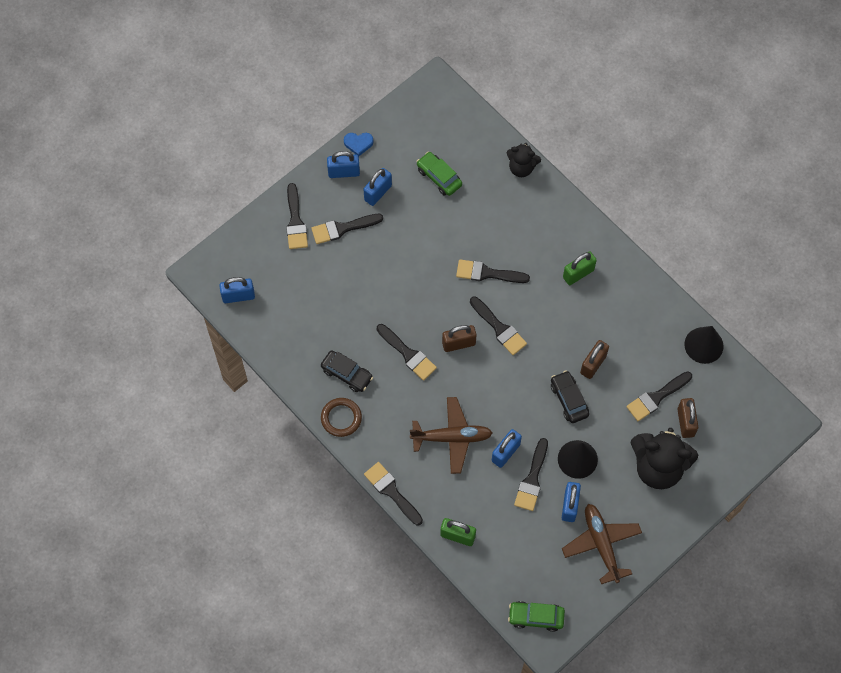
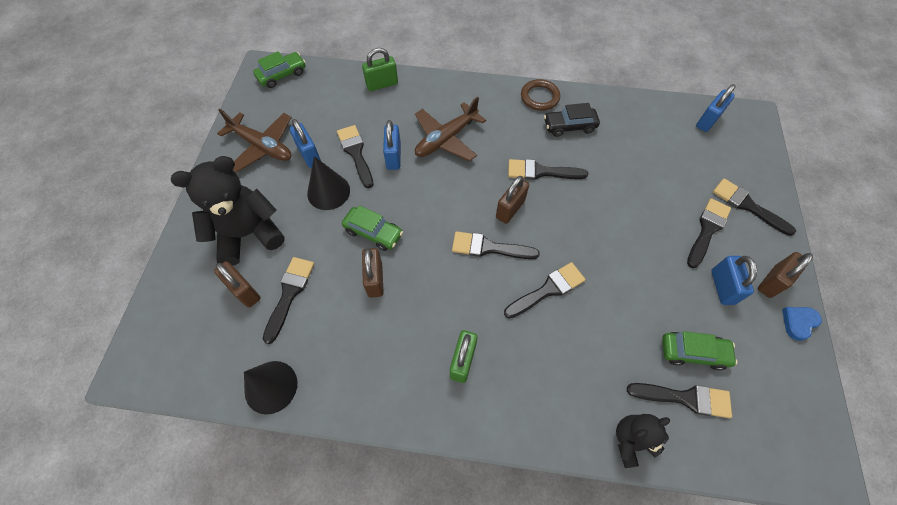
camera: 140 degrees right, 5 degrees down
blue padlock [327,151,360,178] -> brown padlock [758,252,813,298]
black brush [364,462,423,525] -> black brush moved to [627,383,732,418]
black car [551,370,589,423] -> green car [342,205,403,251]

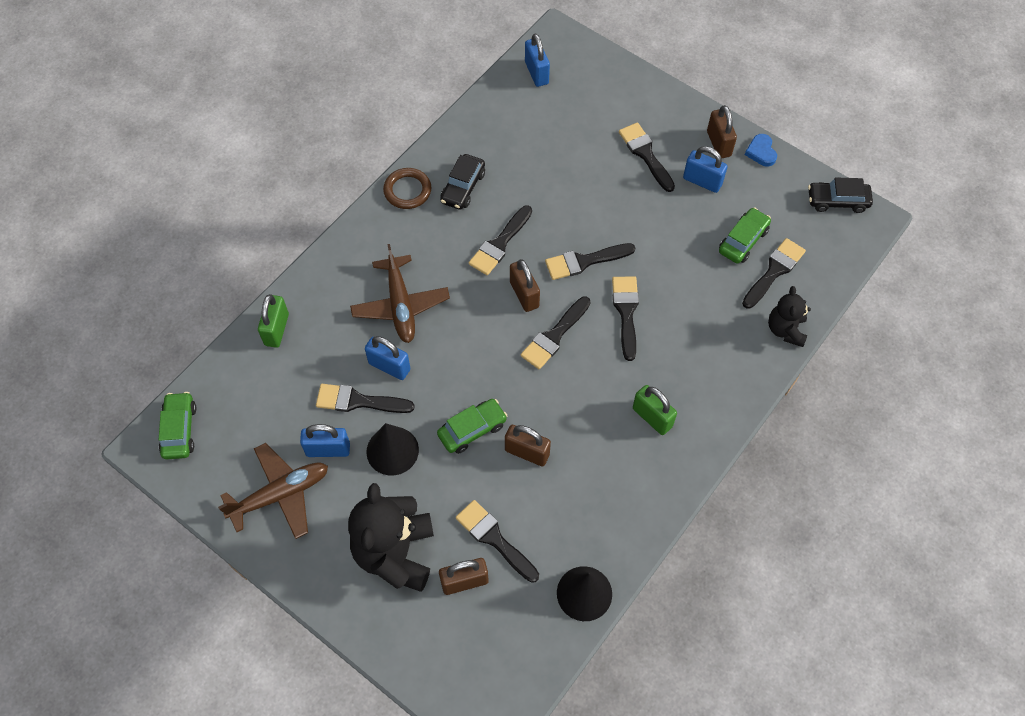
camera: 60 degrees left, 0 degrees up
black brush [713,178,796,236] -> black brush moved to [545,243,635,280]
none -> black car [808,177,873,213]

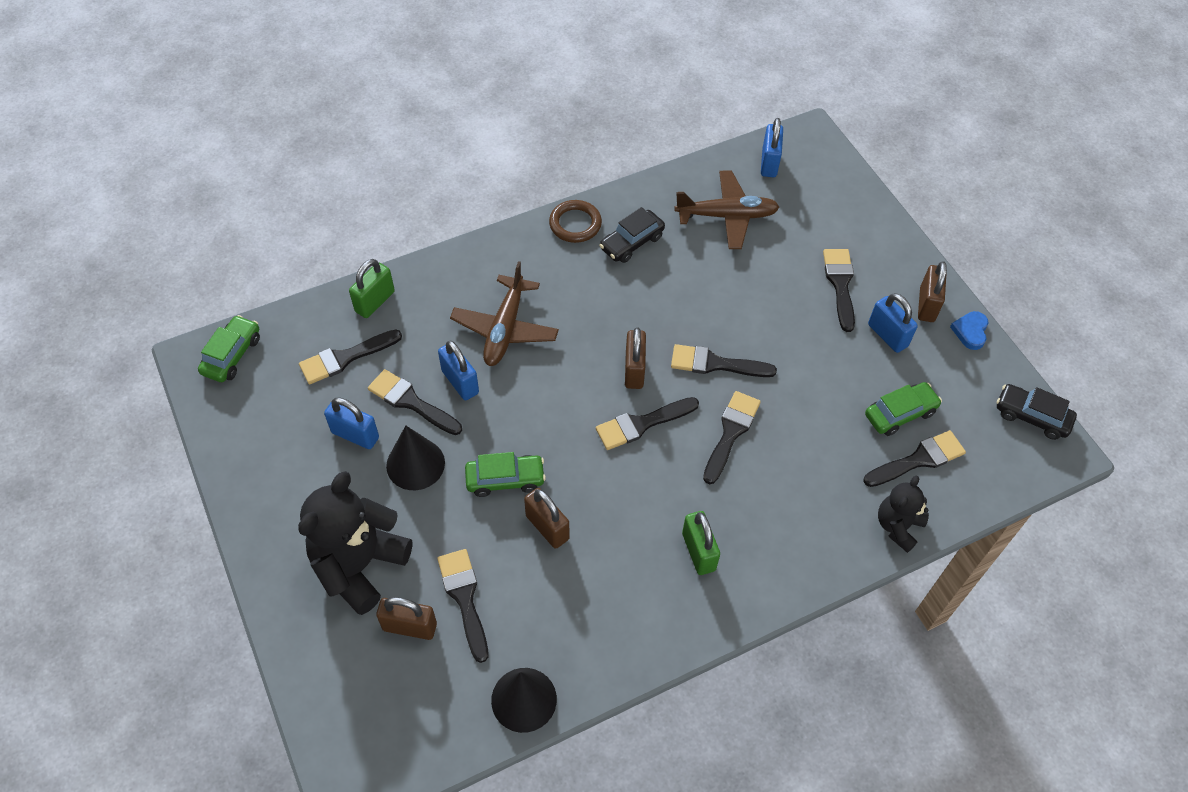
camera: 25 degrees right, 5 degrees down
brown plane [218,443,328,539] -> brown plane moved to [674,171,779,249]
black brush [469,205,532,275] -> black brush moved to [299,330,402,384]

